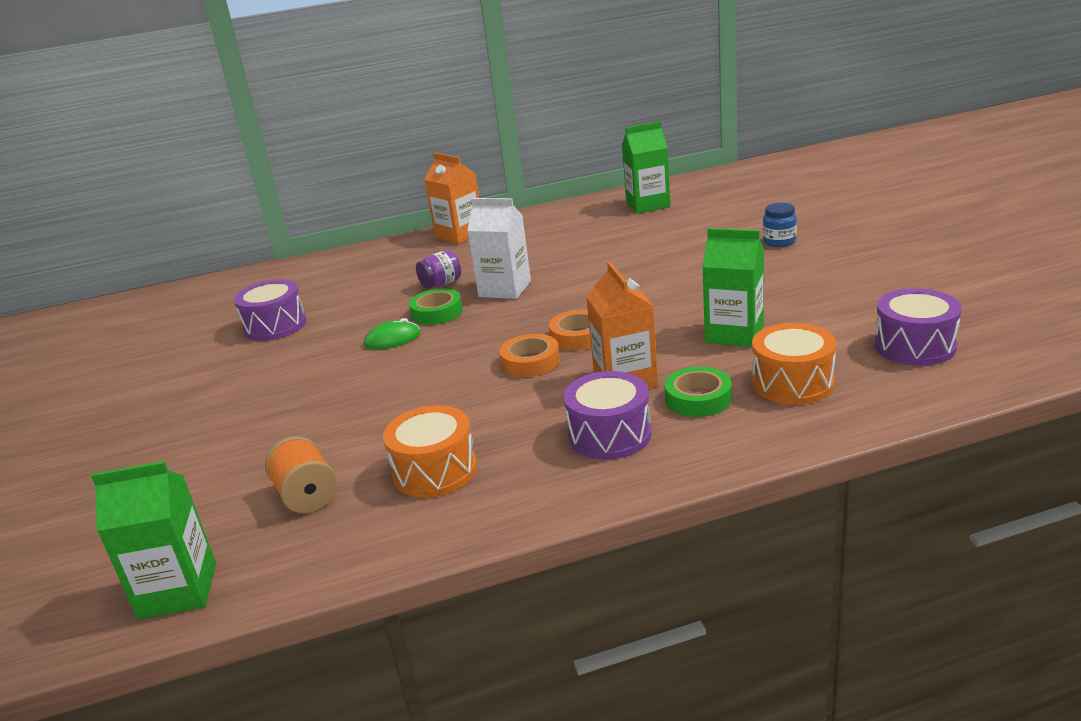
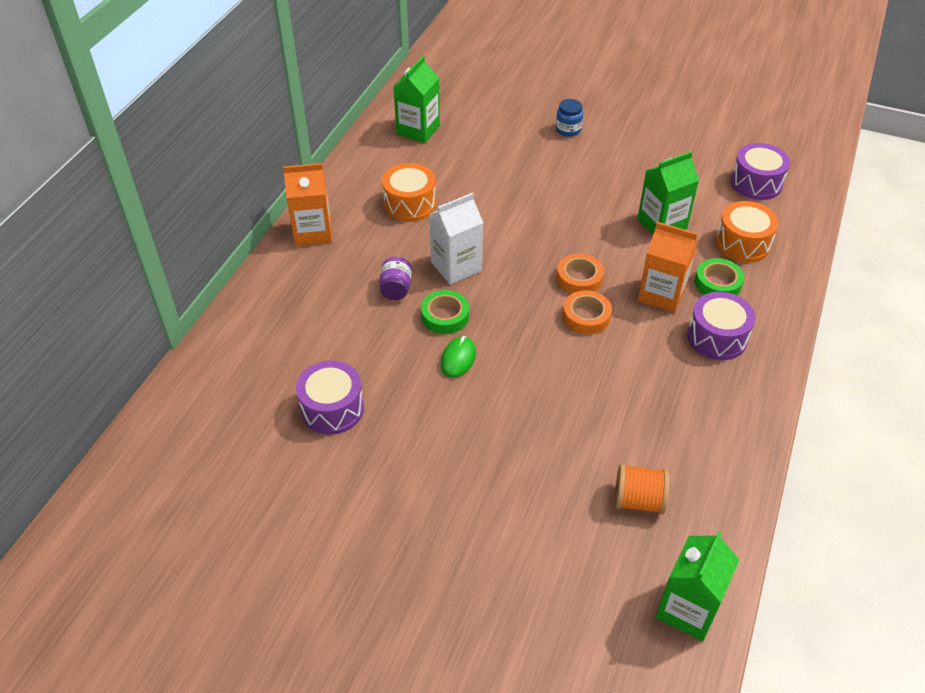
camera: 55 degrees left, 20 degrees up
orange drum [383,405,477,498] -> orange drum moved to [382,163,436,222]

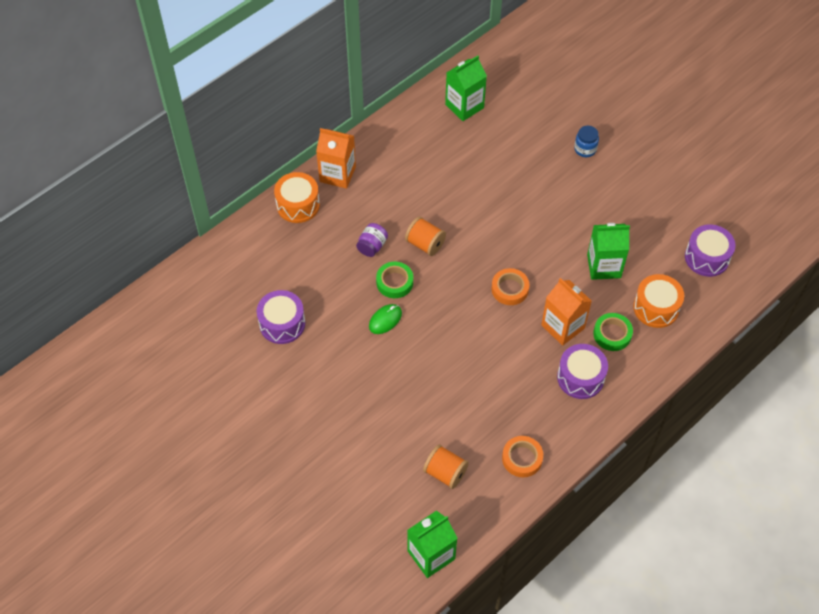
camera: 25 degrees right, 10 degrees up
orange drum [382,163,436,222] -> orange drum moved to [274,172,320,223]
white carton [429,193,483,285] -> orange spool [405,217,446,256]
orange tape [563,290,612,335] -> orange tape moved to [502,436,543,477]

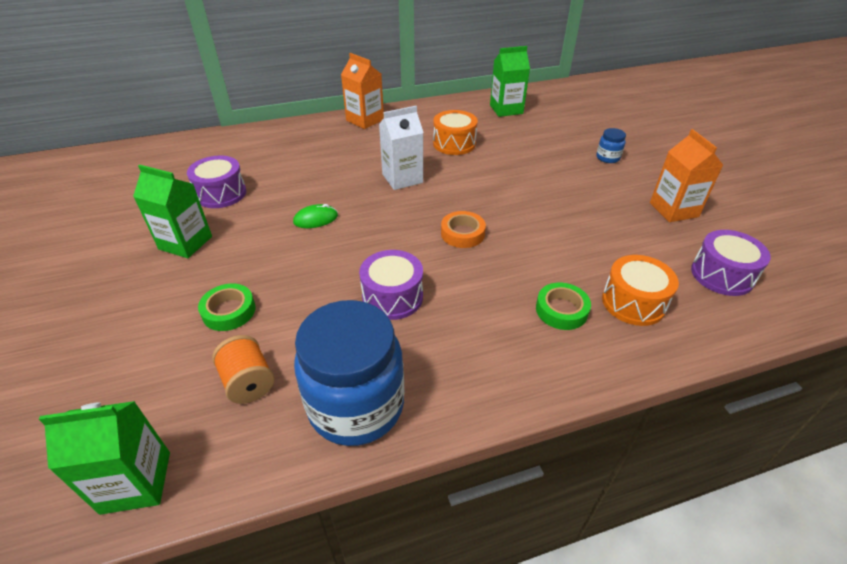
camera: 25 degrees right, 15 degrees down
orange drum [274,172,320,223] -> orange drum moved to [433,110,478,155]
purple jar [356,223,388,257] -> none
green tape [376,262,413,298] -> green tape moved to [198,284,256,331]
orange spool [405,217,446,256] -> white carton [379,106,424,190]
orange tape [502,436,543,477] -> blue jar [294,300,404,446]
orange carton [541,278,592,346] -> orange carton moved to [650,129,723,222]
purple drum [557,344,608,399] -> purple drum moved to [359,250,423,320]
green carton [587,223,630,280] -> green carton moved to [133,165,212,258]

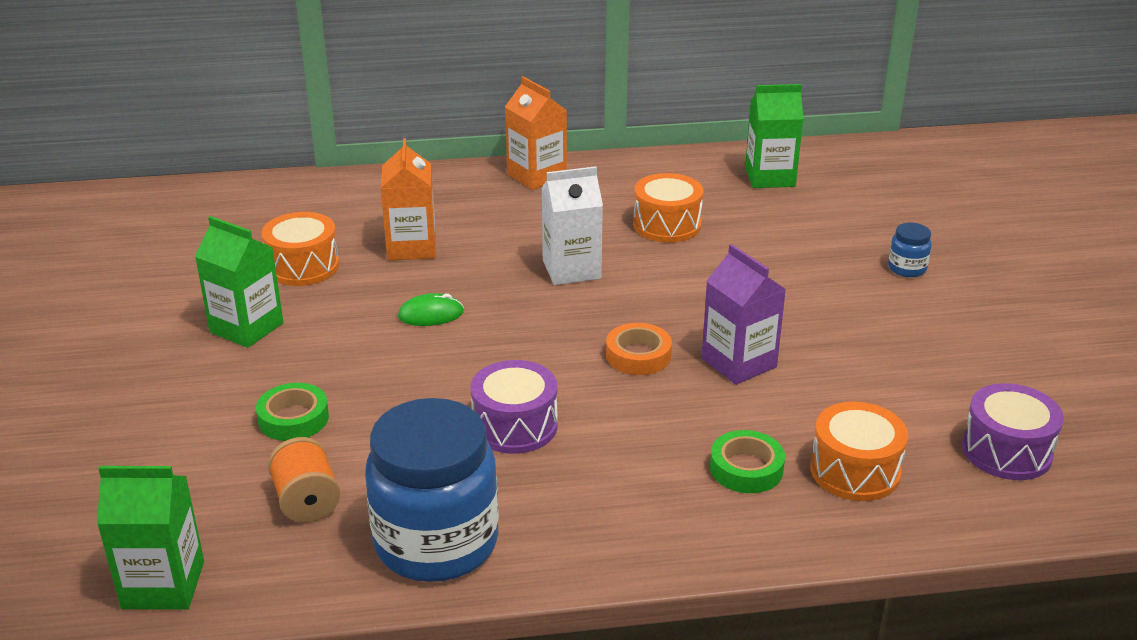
camera: 10 degrees right, 10 degrees down
purple drum [187,156,246,208] -> orange drum [261,212,339,286]
orange carton [650,129,723,222] -> orange carton moved to [381,138,436,260]
none -> purple carton [702,244,786,385]

